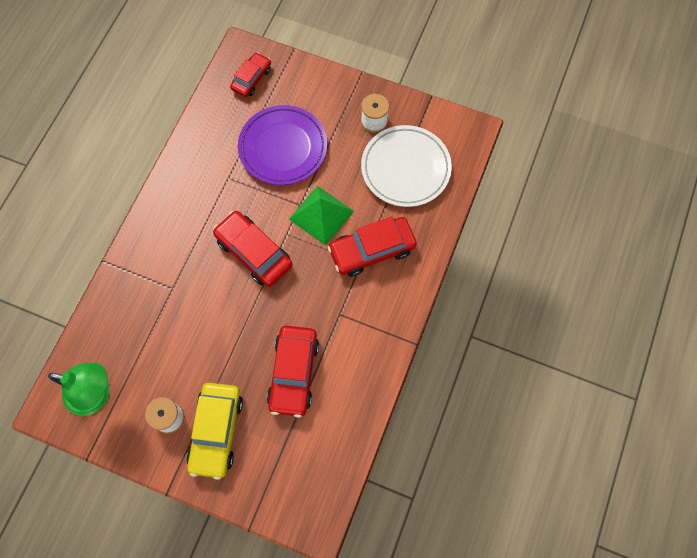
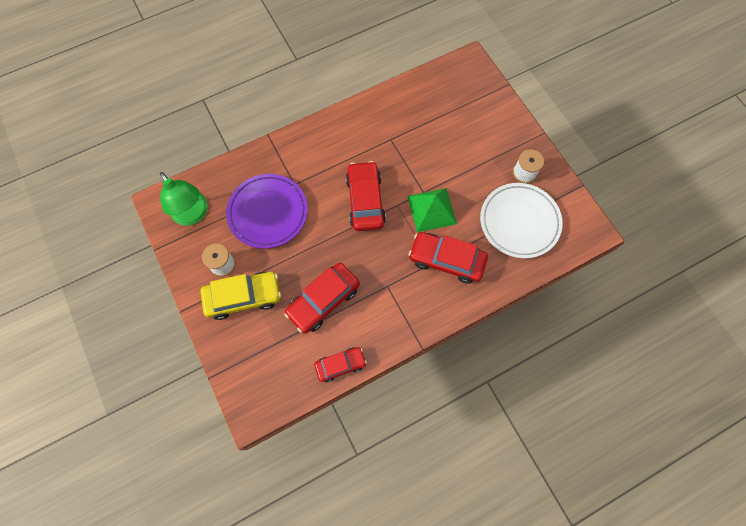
camera: 40 degrees right, 0 degrees up
yellow car [186,382,243,480] -> yellow car turned 150 degrees counterclockwise [200,272,281,320]
red car [230,52,271,97] -> red car moved to [314,347,367,382]
purple plate [238,105,327,185] -> purple plate moved to [226,174,308,249]

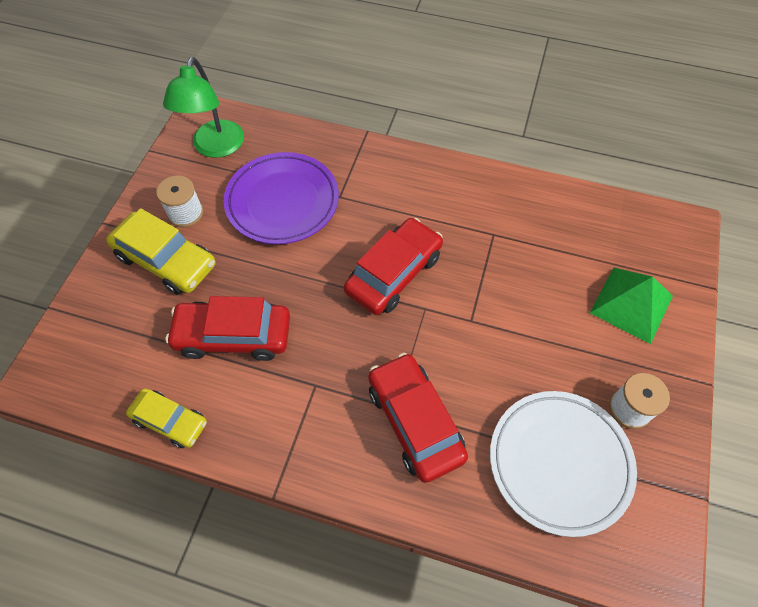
camera: 45 degrees right, 10 degrees down
red car [314,347,367,382] -> yellow car [126,388,207,448]
green pyramid [407,188,457,232] -> green pyramid moved to [590,267,673,344]

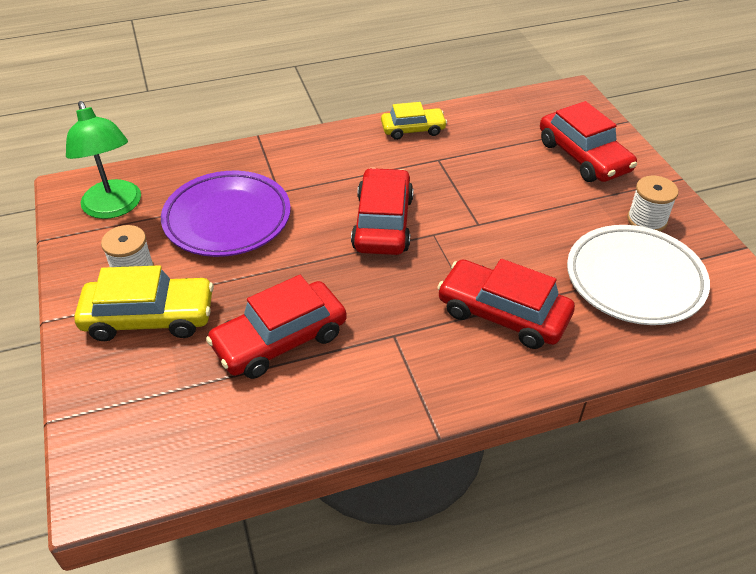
camera: 35 degrees left, 15 degrees down
yellow car [126,388,207,448] -> yellow car moved to [381,102,447,140]
green pyramid [590,267,673,344] -> red car [540,101,637,182]

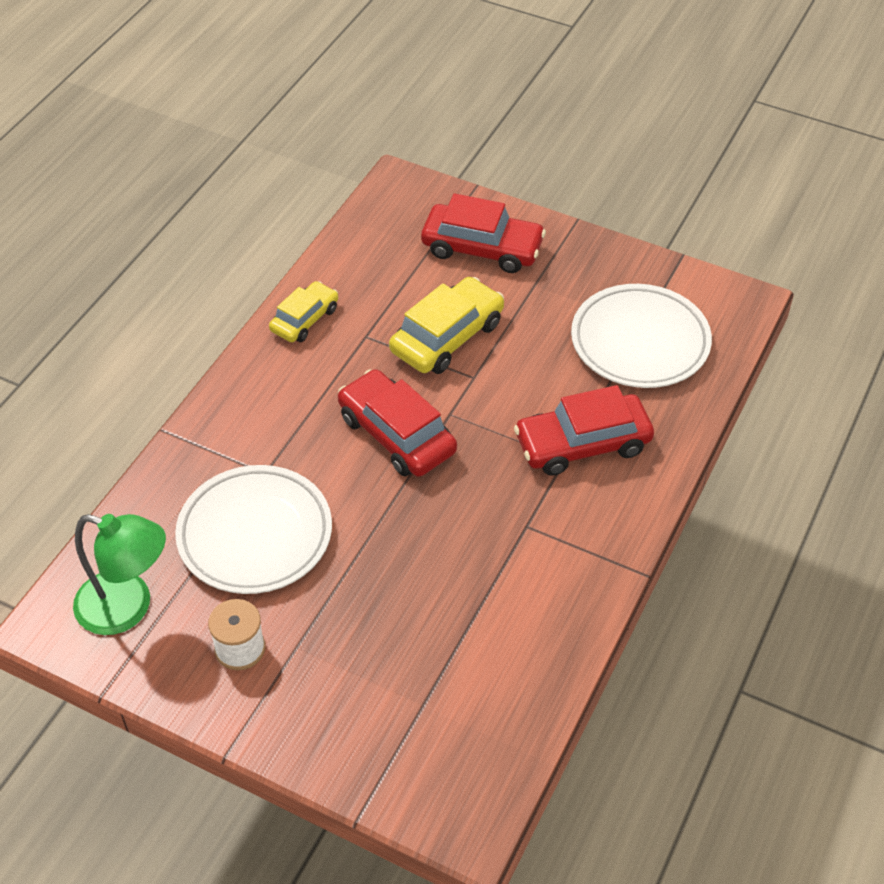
camera: 45 degrees left, 5 degrees up
yellow car [74,265,214,341] -> yellow car moved to [389,277,504,374]
purple plate [161,171,291,257] -> white plate [175,465,332,594]
red car [206,275,347,379] -> none
white spool [627,176,678,231] -> none

